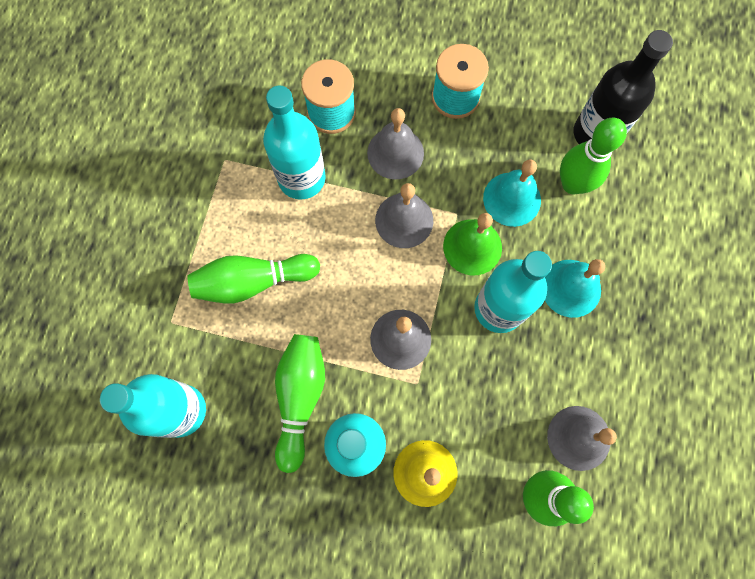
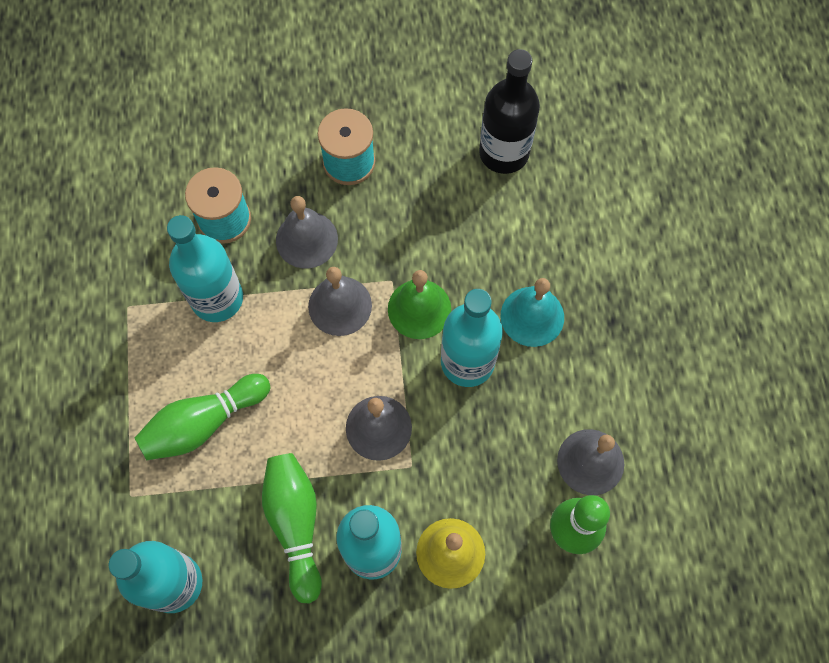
camera: 20 degrees left, 5 degrees down
turquoise bell [483,160,541,227] -> none
green bowling pin [560,118,627,194] -> none

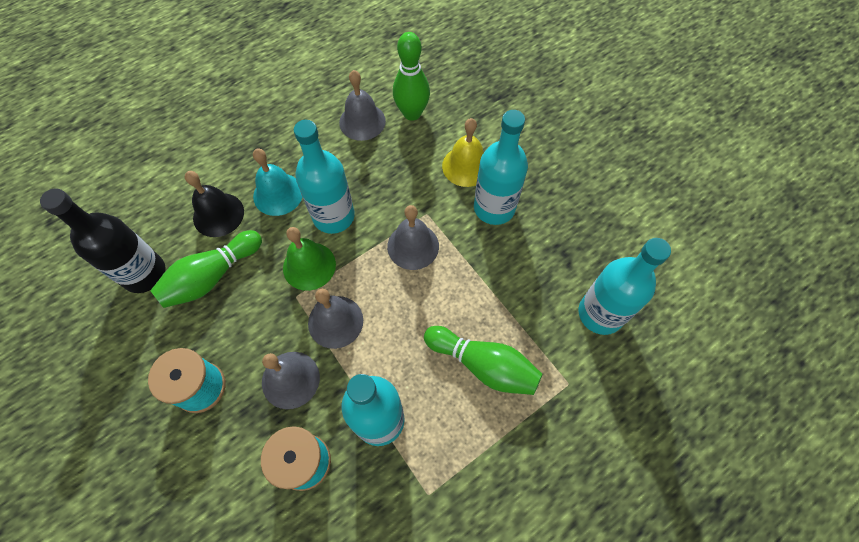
camera: 120 degrees left, 5 degrees down
green bowling pin [262,453,322,604] -> green bowling pin moved to [150,230,262,308]
none -> black bell [185,171,244,237]

